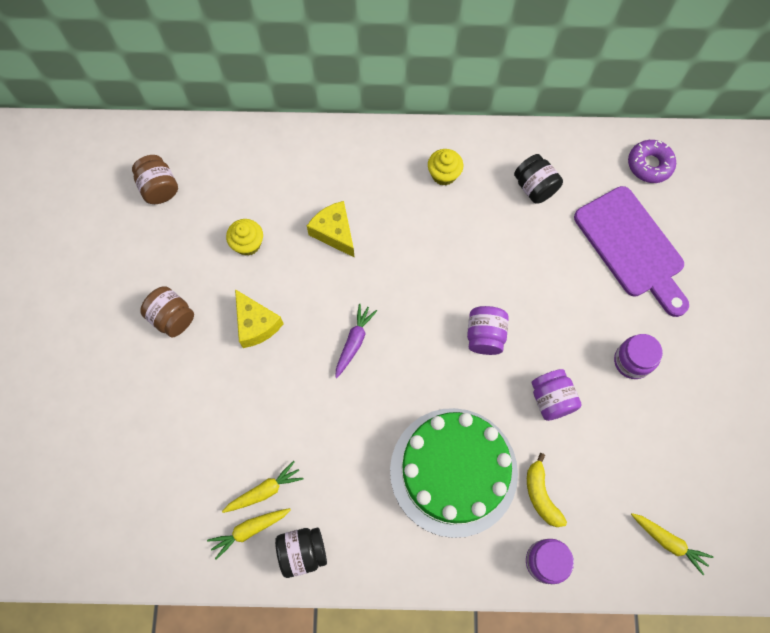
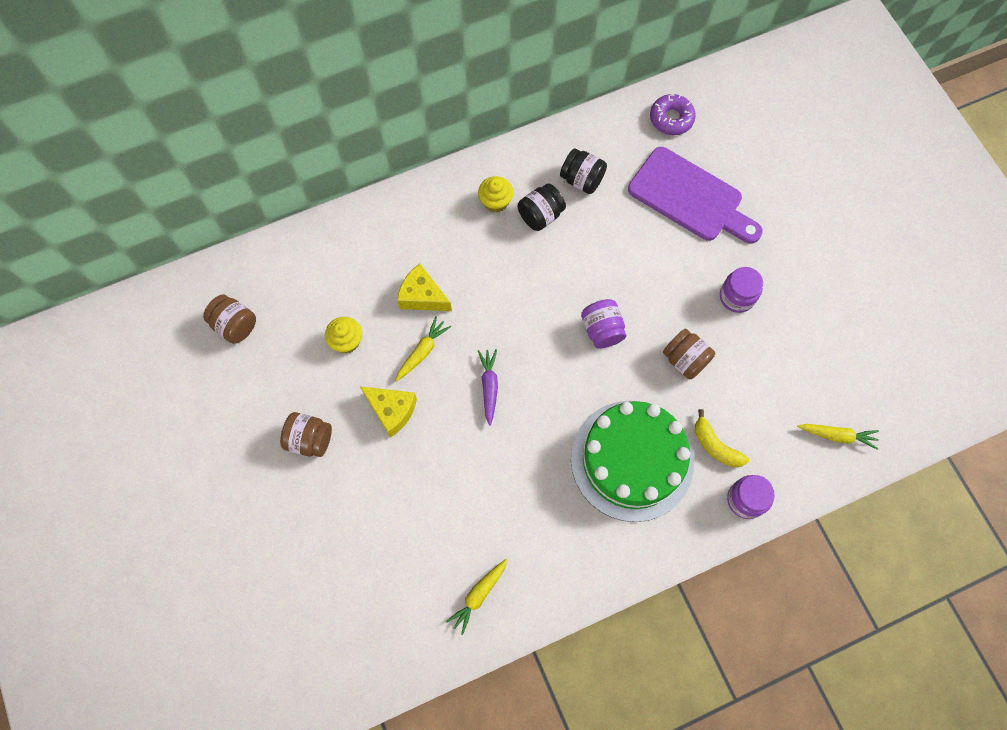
camera: 25 degrees left, 0 degrees up
yellow carrot [222,461,303,513] -> yellow carrot moved to [395,316,451,382]
black jar [275,528,327,578] -> black jar moved to [518,183,566,231]
purple jar [532,369,582,421] -> brown jar [663,329,715,379]

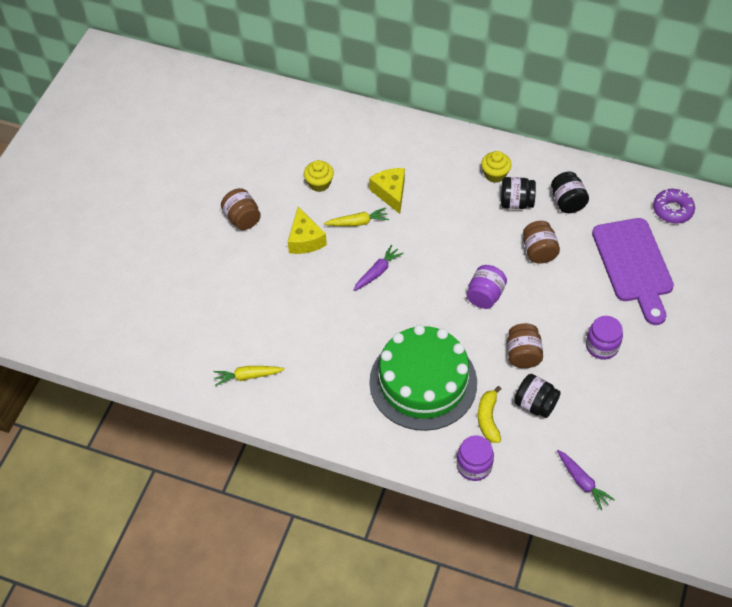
camera: 45 degrees right, 15 degrees down
brown jar [203,295,256,344] -> brown jar moved to [523,221,560,264]
yellow carrot [797,424,879,450] -> purple carrot [557,450,615,510]
none -> black jar [514,374,561,418]

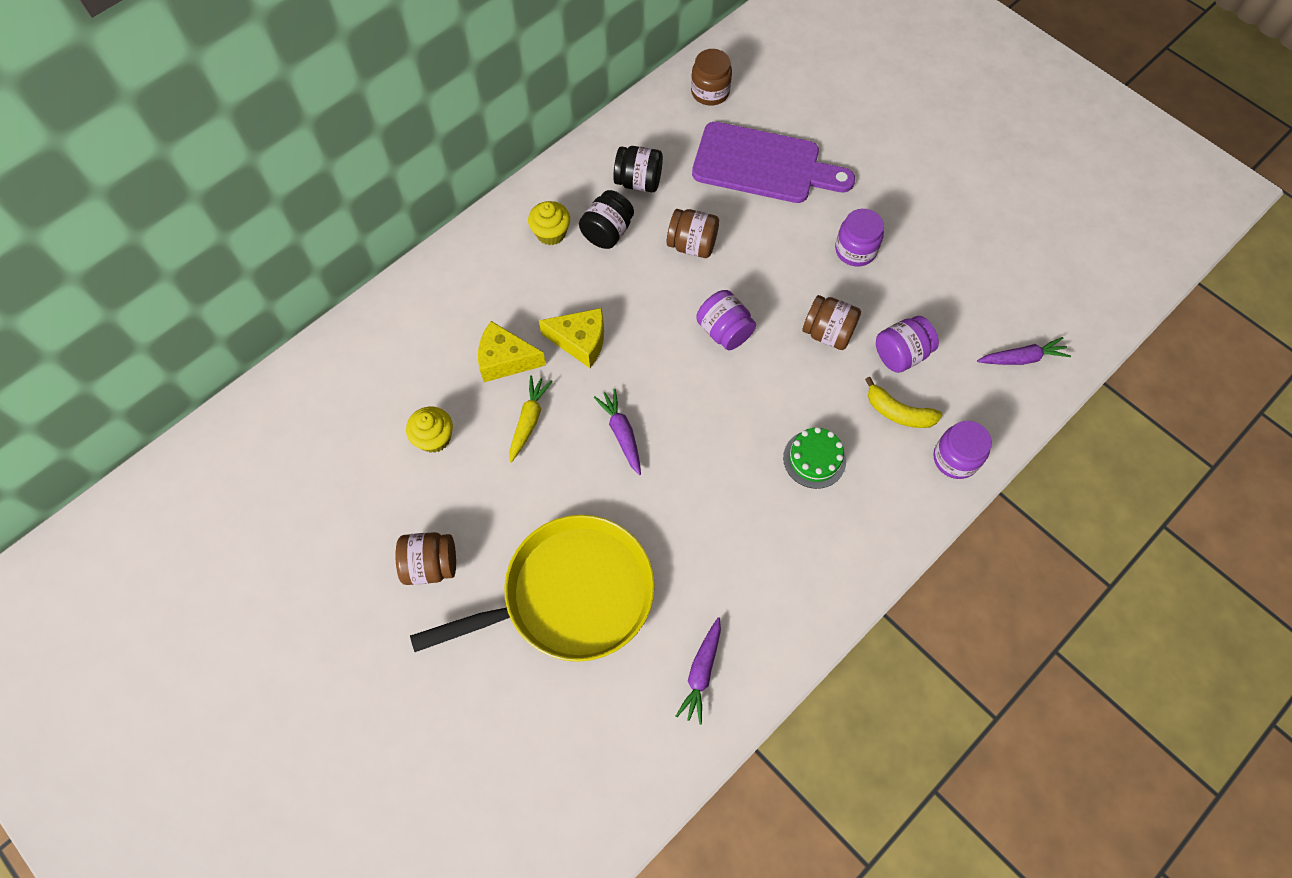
camera: 65 degrees left, 10 degrees up
yellow carrot [213,366,285,386] -> purple carrot [676,617,721,725]
yellow cheese [288,207,327,254] -> yellow cheese moved to [539,308,604,368]
green cake [369,325,477,431] -> green cake [783,427,846,489], size x0.43
black jar [514,374,561,418] -> purple jar [876,316,939,373]
purple donut [653,189,695,223] -> brown jar [691,49,732,106]
none -> yellow pan [410,515,655,662]

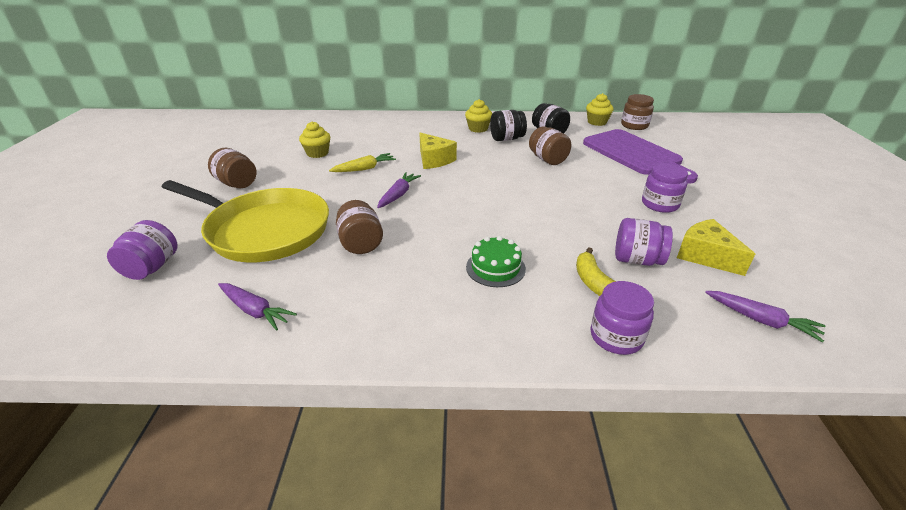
camera: 45 degrees right, 30 degrees down
yellow cheese [478,321,546,382] -> yellow cheese moved to [677,219,755,276]
purple carrot [676,617,721,725] -> purple carrot turned 120 degrees counterclockwise [218,283,297,331]
purple jar [696,290,756,350] -> purple jar moved to [107,220,178,280]
brown jar [802,295,861,350] -> brown jar moved to [336,200,383,254]
none -> yellow cupcake [586,93,614,126]

